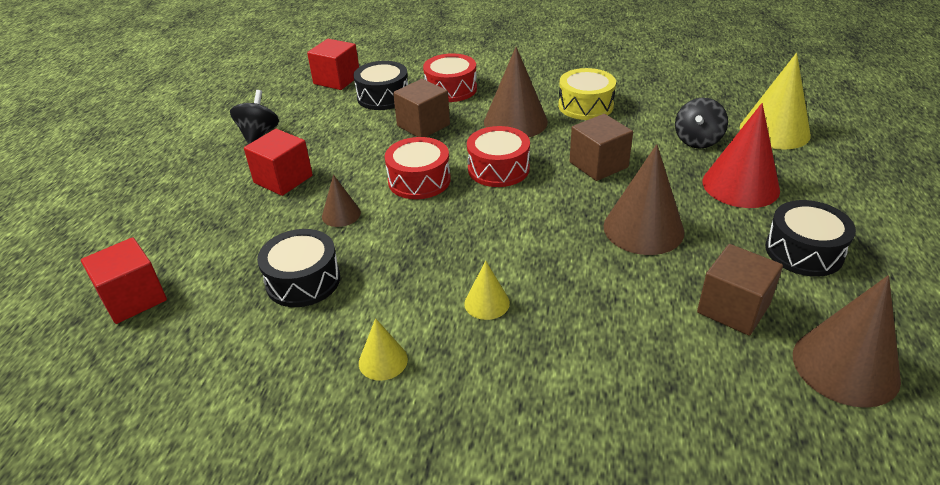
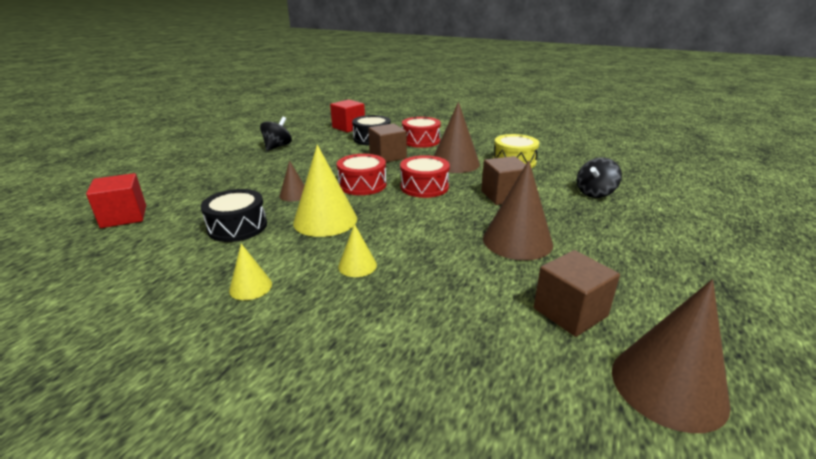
camera: 15 degrees right, 10 degrees down
red cube [244,129,313,196] -> none
red cone [702,103,780,208] -> none
yellow cone [740,53,811,150] -> yellow cone moved to [293,145,357,237]
black drum [765,200,856,277] -> none

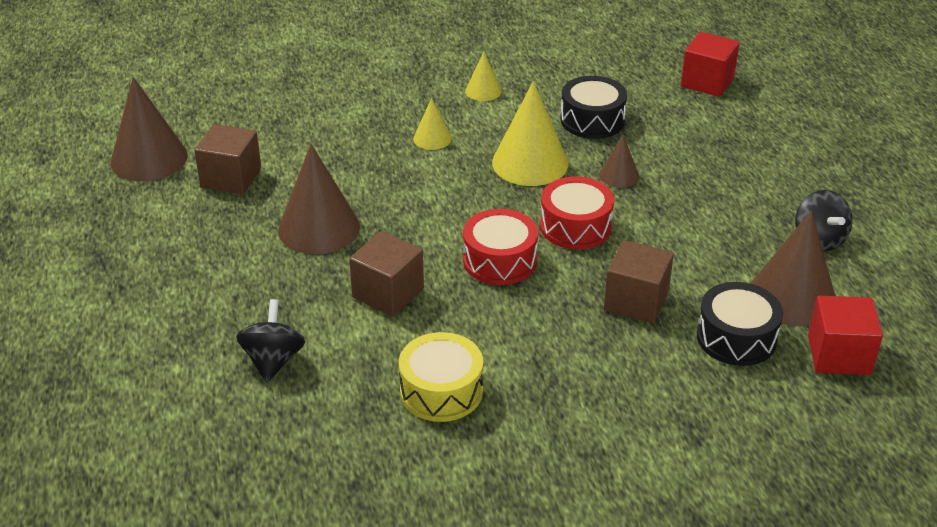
camera: 140 degrees right, 10 degrees up
red drum [402,117,441,148] -> none
brown cone [434,102,480,173] -> brown cone moved to [751,211,835,327]

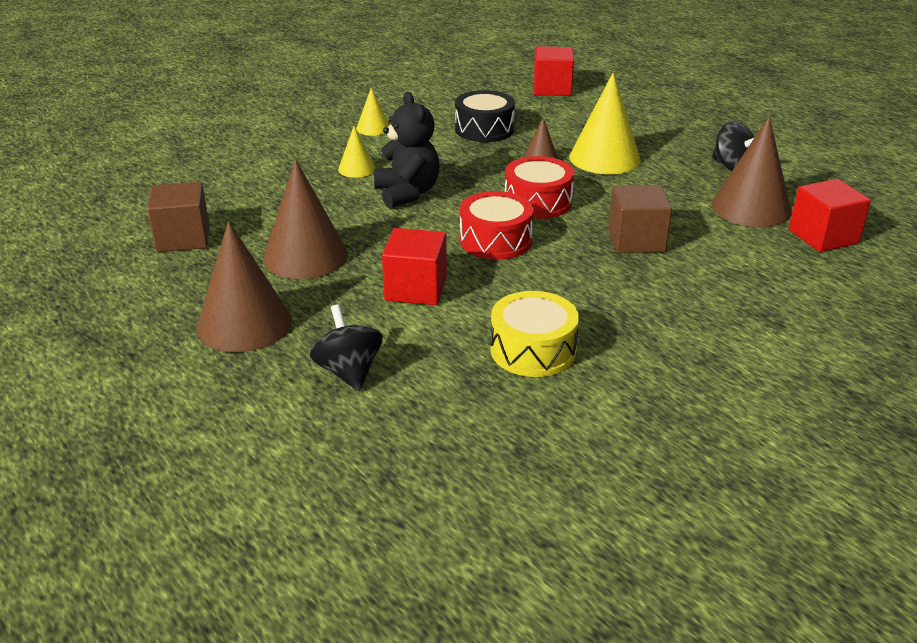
camera: 25 degrees left, 5 degrees down
brown cone [110,77,188,181] -> brown cone moved to [197,221,292,352]
brown cube [349,231,424,316] -> red cube [382,228,447,305]
yellow cone [492,81,568,186] -> yellow cone moved to [569,73,641,174]
black drum [697,282,783,366] -> none
none -> black teddy bear [374,92,440,208]

